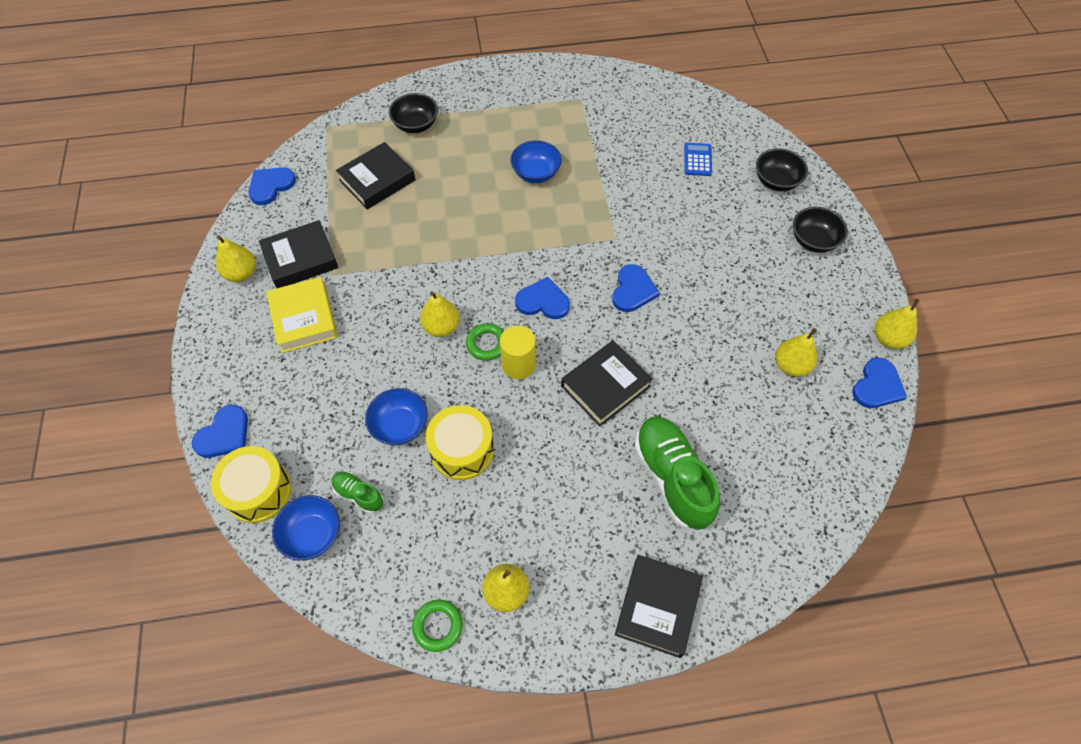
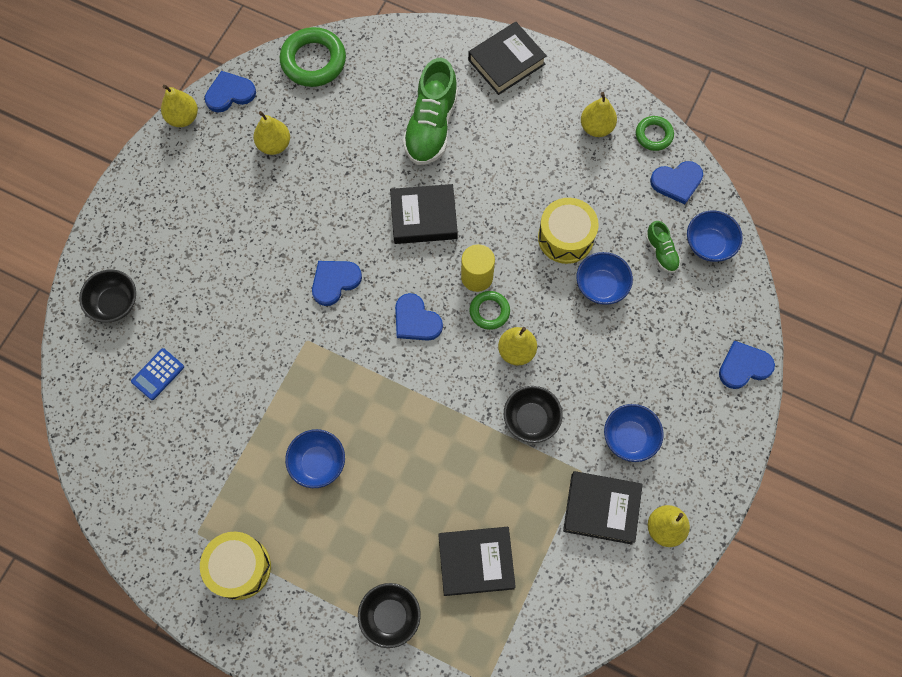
camera: 145 degrees left, 10 degrees up
yellow drum [211,446,292,523] -> yellow drum moved to [200,532,271,600]
blue heart [249,167,296,205] -> blue heart moved to [650,161,703,205]
yellow book [266,277,338,353] -> blue bowl [604,404,664,462]
black bowl [793,207,848,253] -> black bowl moved to [504,386,563,443]
none -> green ring [280,27,346,87]

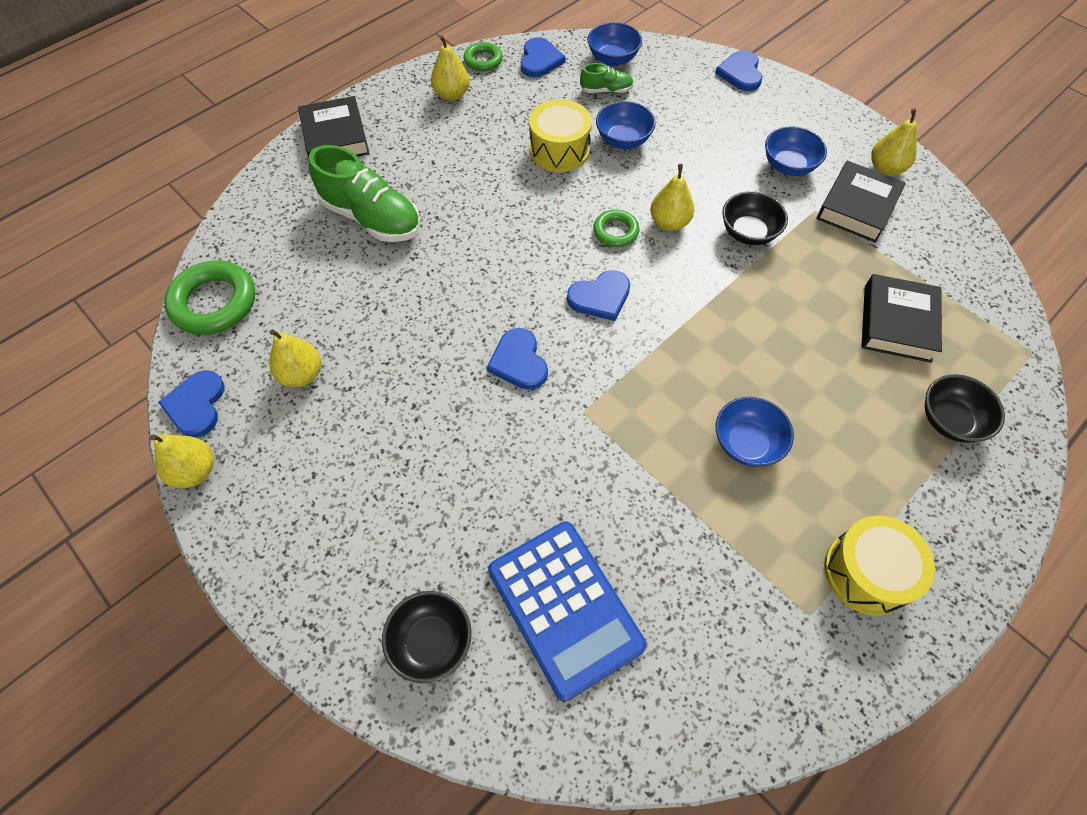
camera: 70 degrees left, 10 degrees down
blue calculator [131,348,184,400] -> blue calculator [488,521,647,701], size x2.20
black book [390,184,458,244] -> none
yellow cylinder [461,244,495,292] -> none

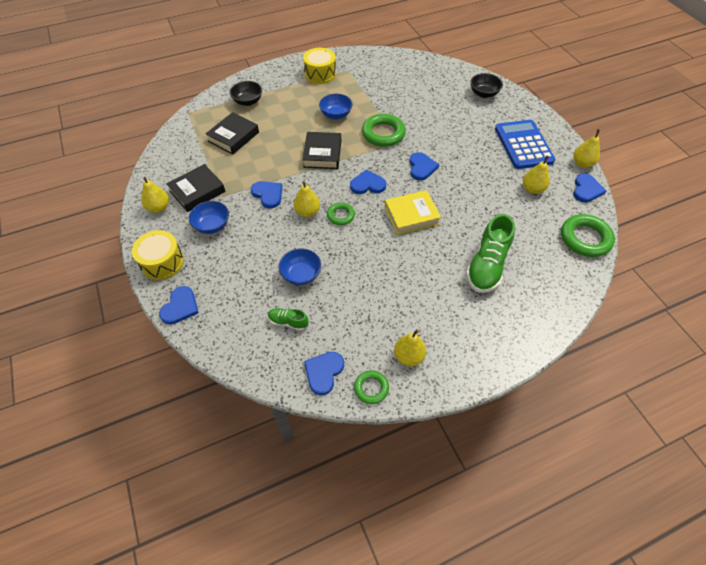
camera: 160 degrees left, 5 degrees down
black book [298,96,370,157] -> black book moved to [302,132,341,169]
green shoe [309,145,420,242] -> green shoe turned 120 degrees counterclockwise [466,214,515,293]
blue calculator [488,521,647,701] -> blue calculator moved to [495,120,555,169]
yellow drum [529,99,592,172] -> yellow drum moved to [132,230,184,280]
blue bowl [587,22,642,66] -> none
black bowl [722,191,788,245] -> blue heart [251,181,282,208]
none -> green ring [362,114,406,147]
none -> yellow book [385,190,441,235]

